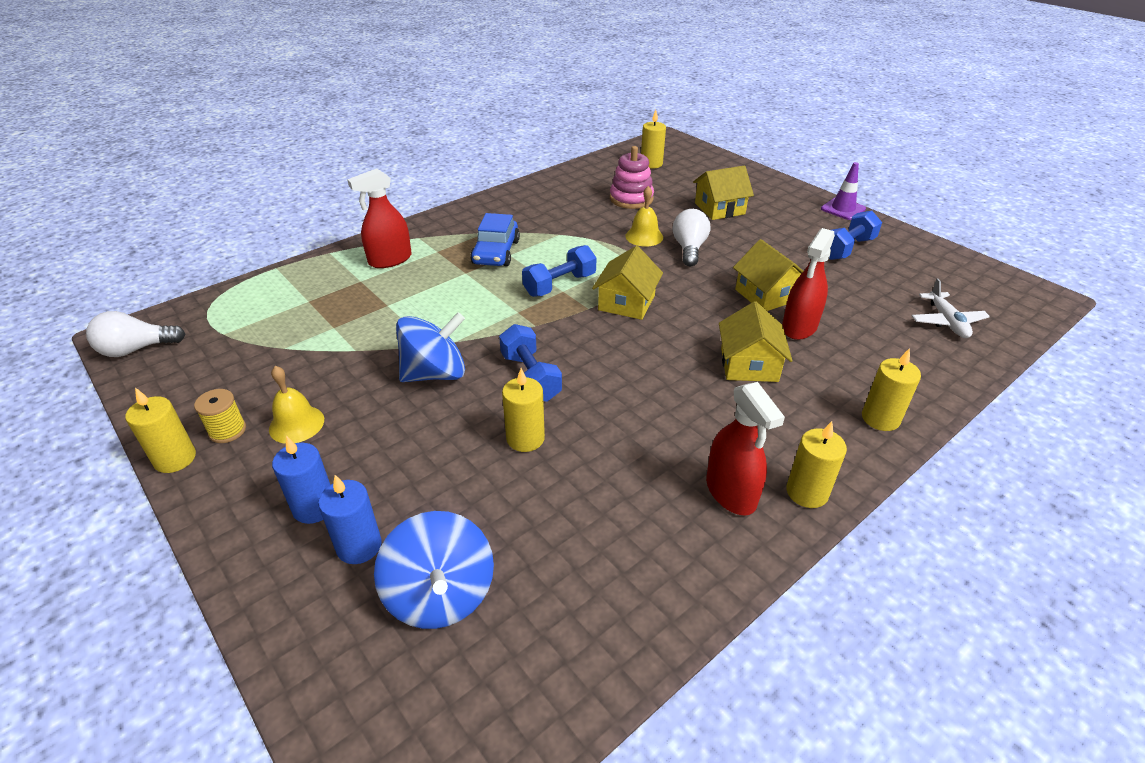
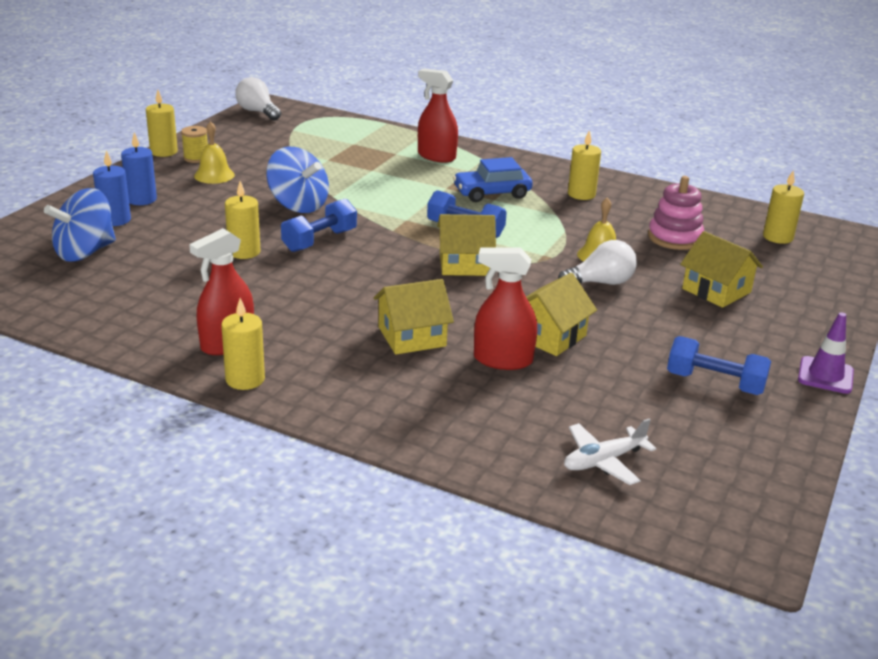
camera: 65 degrees right, 10 degrees down
yellow candle [862,348,921,431] -> yellow candle moved to [568,131,601,200]

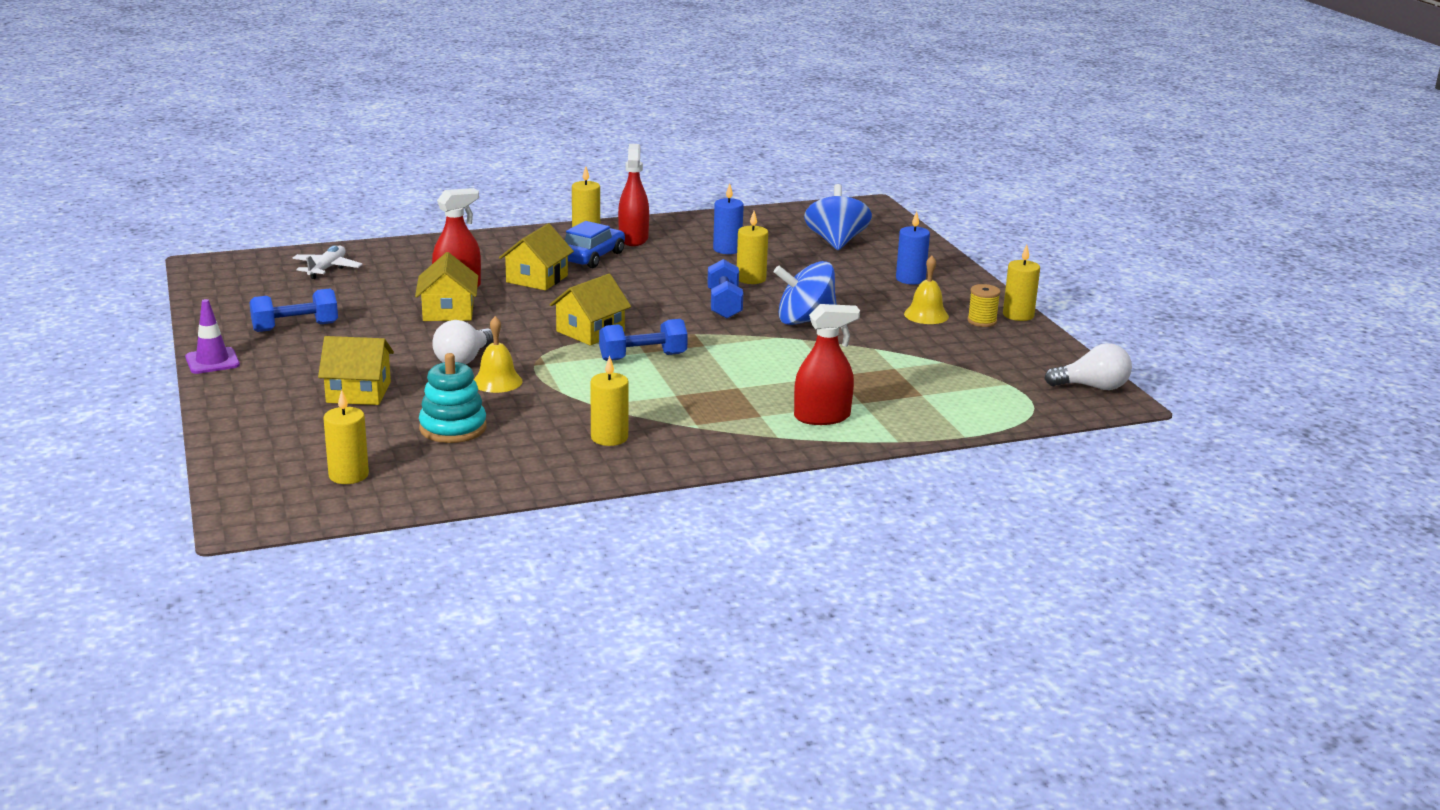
camera: 135 degrees right, 5 degrees down
blue candle [93,150,131,226] -> blue candle moved to [713,183,744,254]
blue car [453,157,533,202] -> blue car moved to [565,221,625,268]
pink stacking toy [648,176,704,250] -> turquoise stacking toy [419,353,487,443]

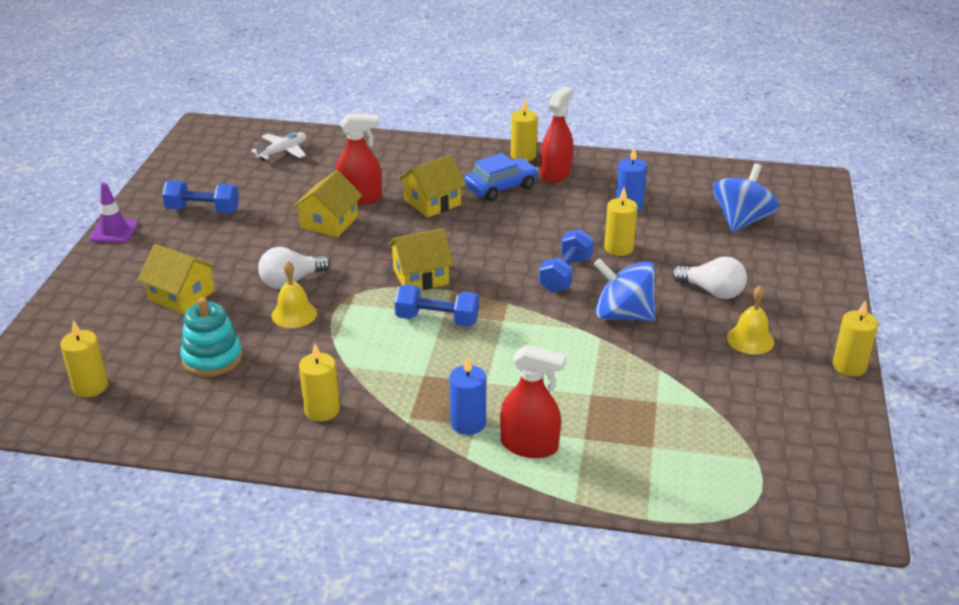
camera: 30 degrees right, 10 degrees up
blue candle [896,211,930,285] -> blue candle moved to [450,356,486,435]
yellow spool [967,284,1001,327] -> none
white light bulb [1044,343,1132,390] -> white light bulb moved to [672,256,747,299]

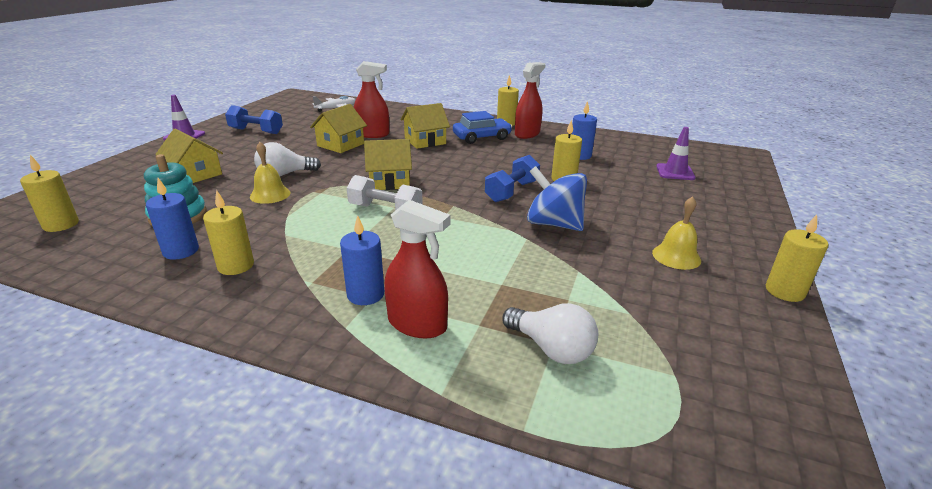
camera: 10 degrees right, 5 degrees down
blue dumbbell [395,284,479,327] -> white dumbbell [347,175,423,211]
white light bulb [672,256,747,299] -> white light bulb moved to [502,303,598,364]
blue spinning top [713,163,779,232] -> purple traffic cone [656,127,696,180]
none -> blue candle [146,178,199,260]

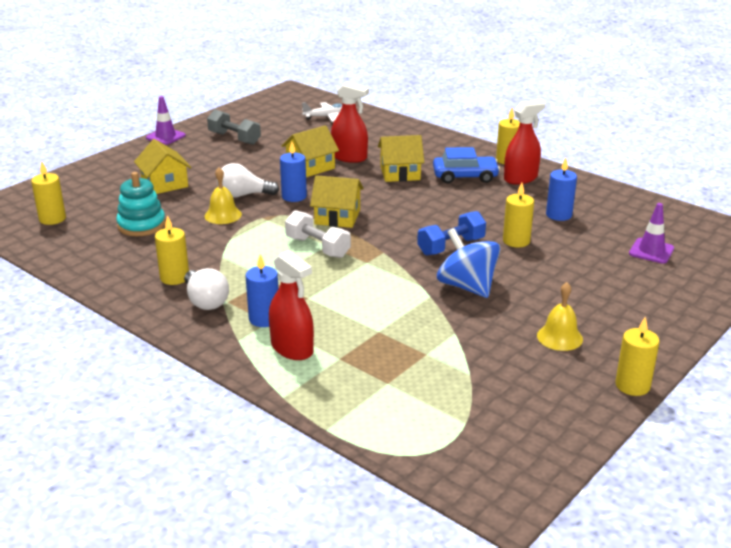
camera: 20 degrees right, 0 degrees up
blue candle [146,178,199,260] -> blue candle moved to [280,142,307,202]
blue dumbbell [225,105,283,134] -> grey dumbbell [207,110,261,145]
white light bulb [502,303,598,364] -> white light bulb moved to [184,268,229,310]

